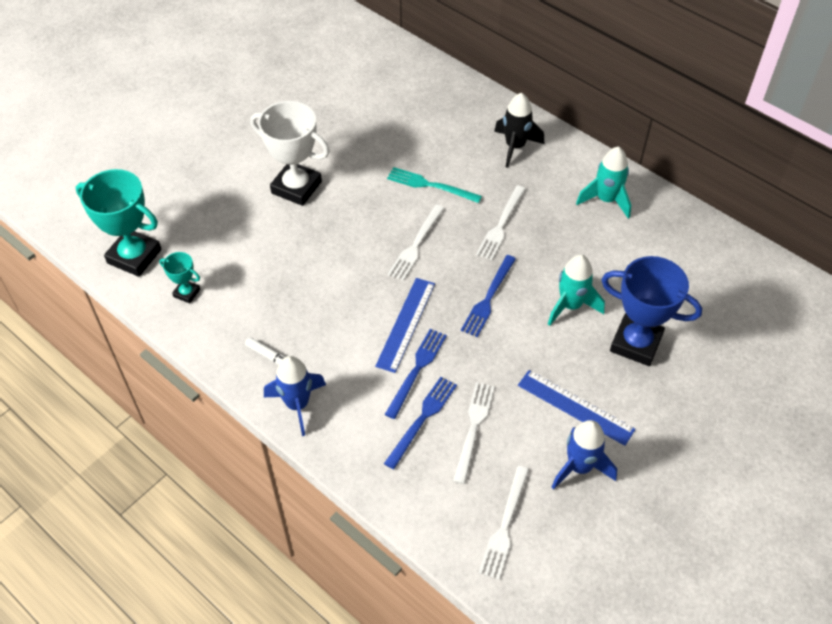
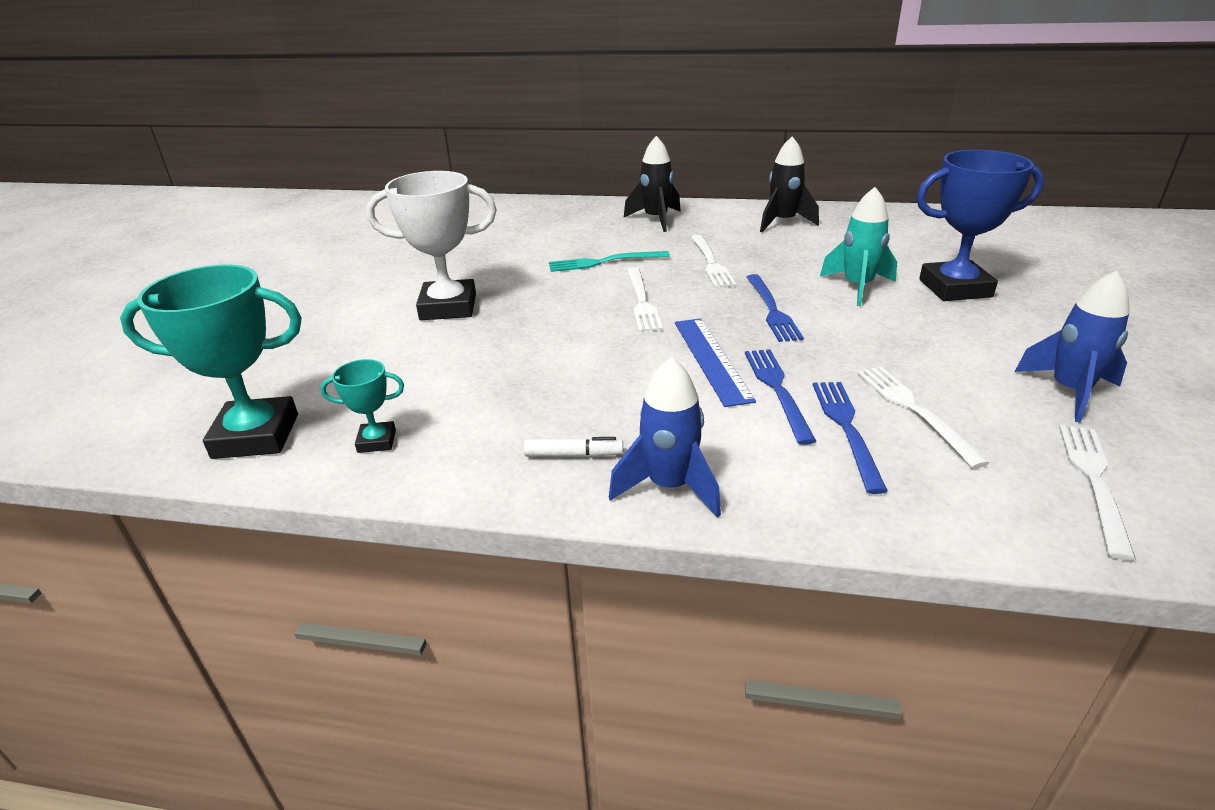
camera: 30 degrees left, 20 degrees down
white fork [479,466,529,580] -> white fork turned 150 degrees counterclockwise [1059,425,1136,561]
blue ruler [518,370,636,446] -> none
turquoise rocket [576,147,631,219] -> black rocket [760,137,819,232]

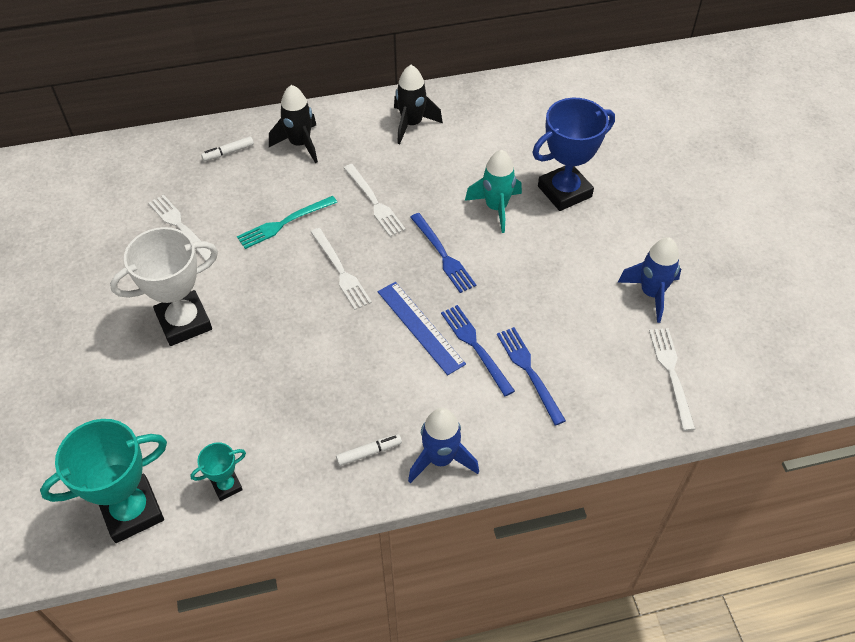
camera: 25 degrees left, 20 degrees up
white fork [857,366,989,468] -> white fork moved to [148,195,211,261]
none -> white marker [201,136,254,161]

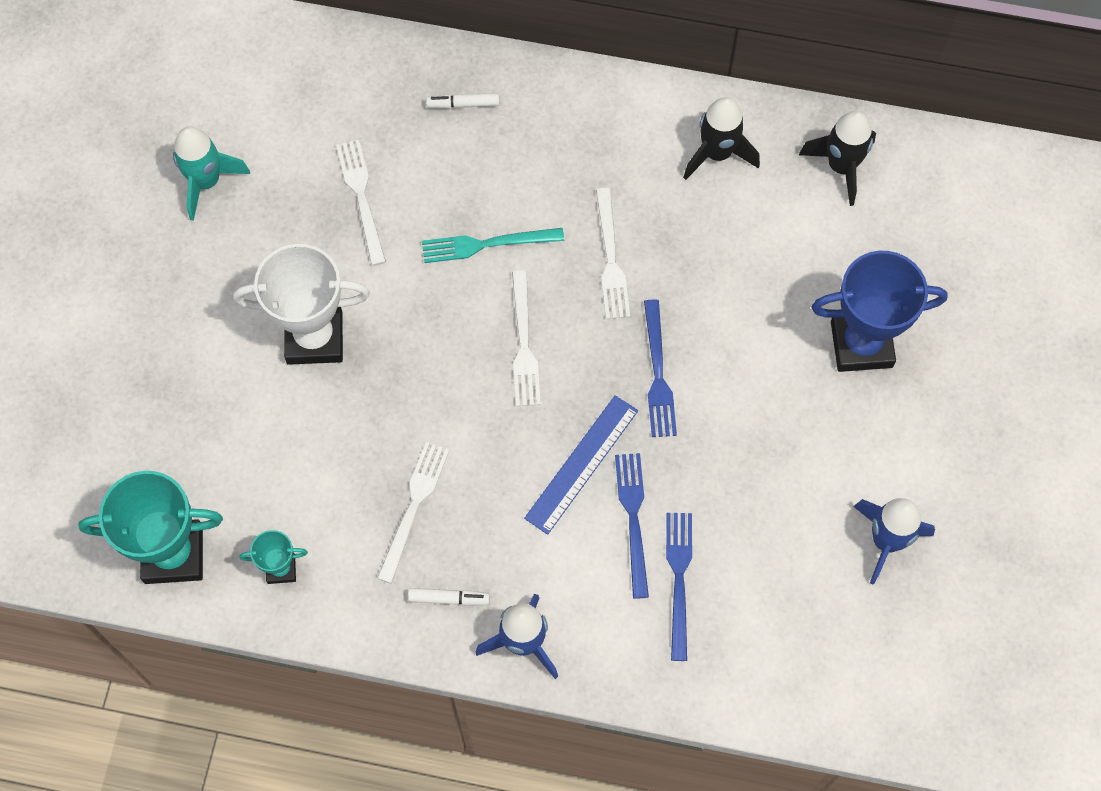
camera: 25 degrees right, 15 degrees up
black rocket [269,85,318,163] -> black rocket moved to [799,111,876,206]
blue ruler [378,282,466,375] -> blue ruler turned 45 degrees clockwise [524,395,638,535]
turquoise rocket [465,150,522,233] -> turquoise rocket moved to [173,126,250,221]
white fork [649,328,695,431] -> white fork moved to [377,442,450,584]

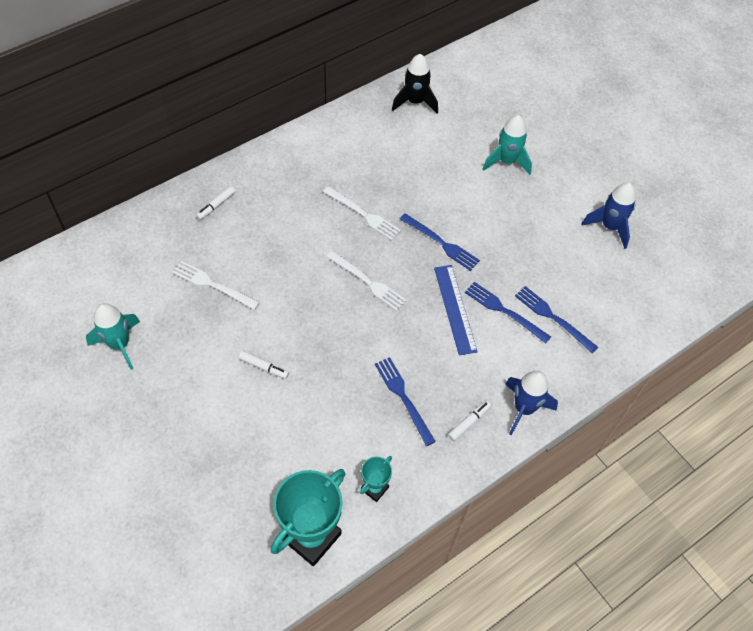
camera: 50 degrees left, 10 degrees down
white trophy [233,244,370,365] -> white marker [238,351,289,379]
white fork [377,442,450,584] -> blue fork [375,357,436,446]
turquoise fork [422,228,564,263] -> none
black rocket [683,97,760,180] -> none
blue trophy [811,251,948,372] -> turquoise rocket [483,115,532,175]

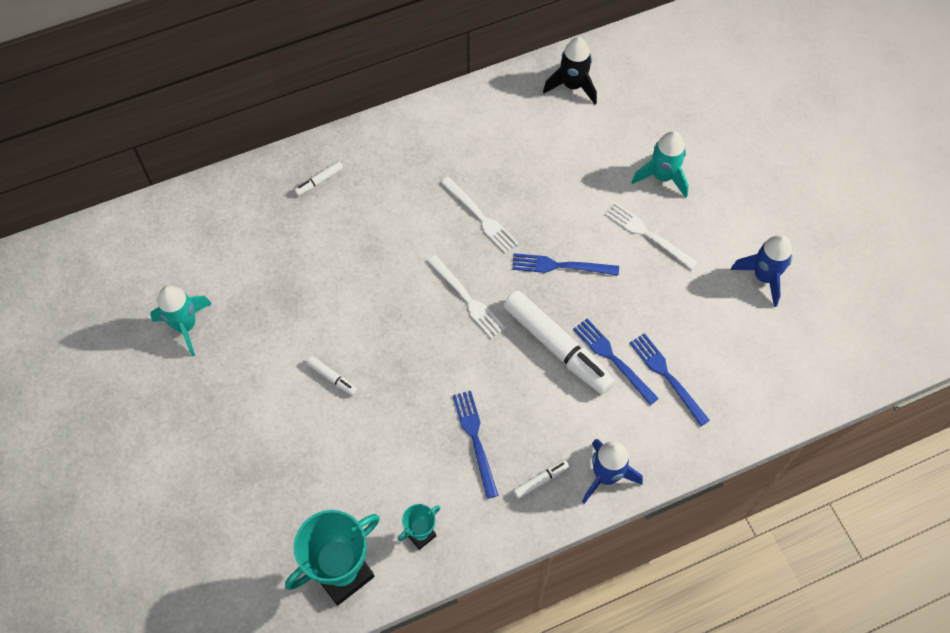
camera: 15 degrees right, 5 degrees up
white fork [172,261,260,310] -> white fork moved to [605,202,698,270]
blue fork [400,213,480,271] -> blue fork turned 135 degrees clockwise [512,253,619,276]
blue ruler [434,265,478,355] -> white marker [503,290,615,394]

